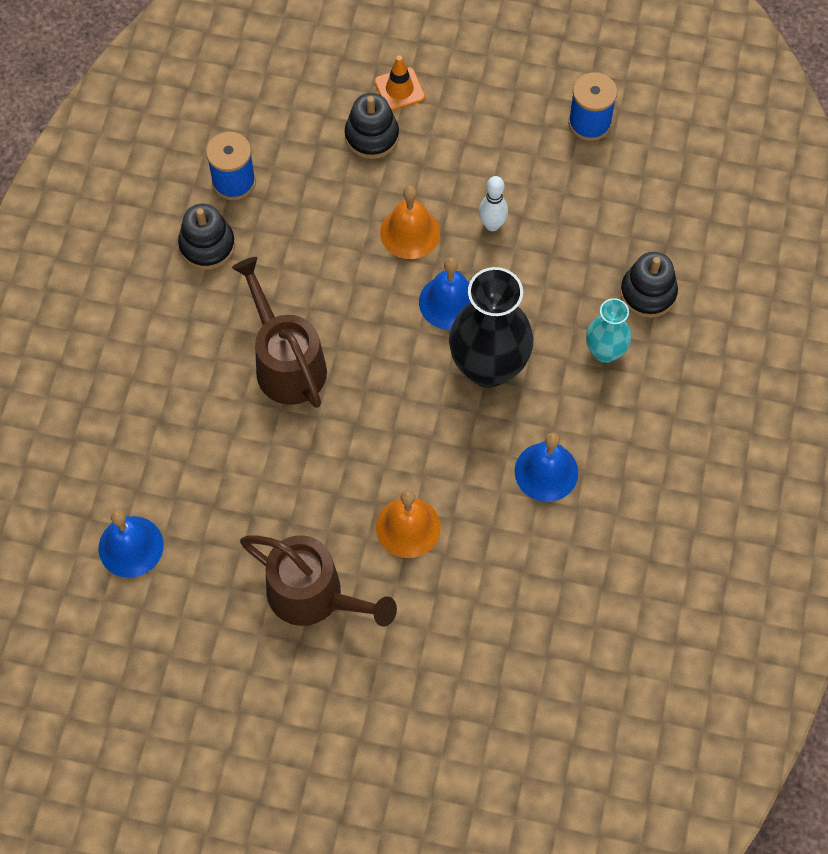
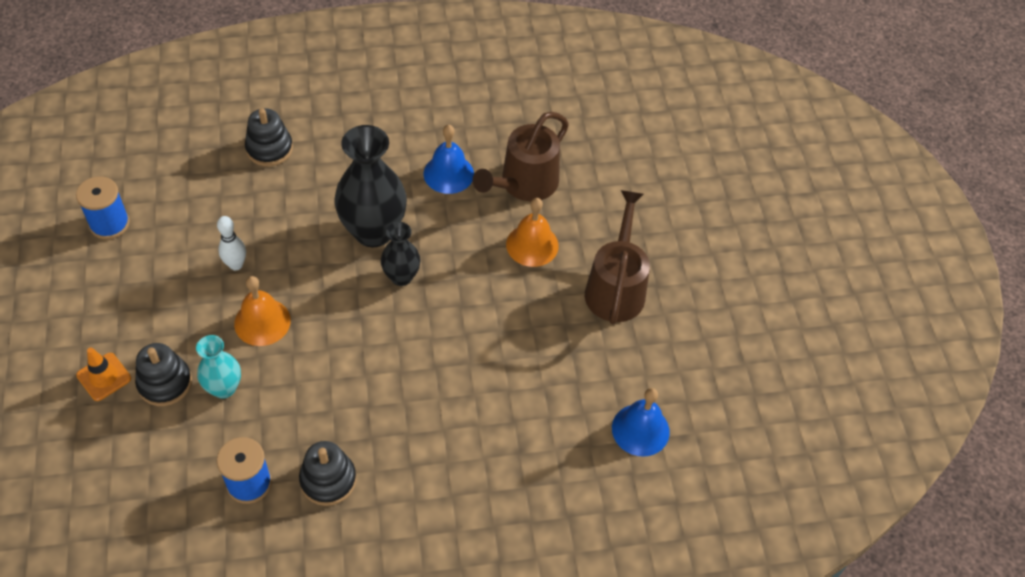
camera: 115 degrees left, 10 degrees down
brown watering can [232,257,327,408] -> brown watering can moved to [472,112,569,201]
blue bell [419,257,471,330] -> none
turquoise vase [586,298,632,363] -> turquoise vase moved to [196,335,241,399]
none -> black vase [381,222,421,286]

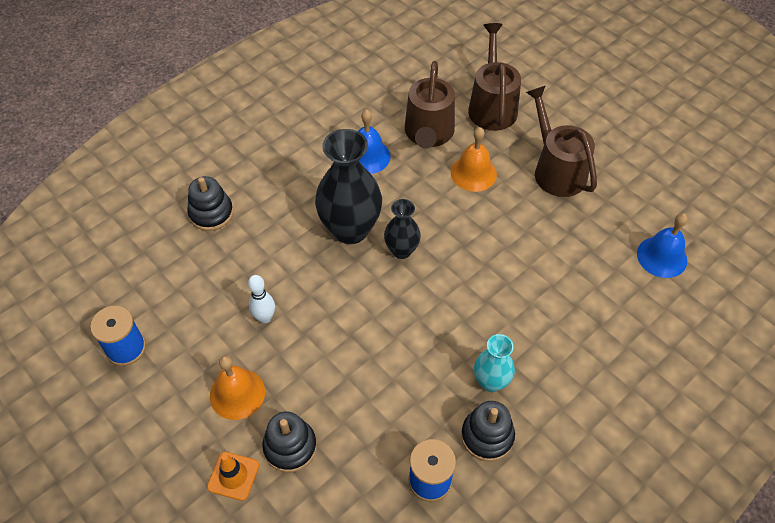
camera: 30 degrees left, 0 degrees up
turquoise vase [196,335,241,399] -> turquoise vase moved to [474,334,515,392]
orange bell [234,276,291,346] -> orange bell moved to [210,356,265,420]
none -> brown watering can [468,23,521,131]

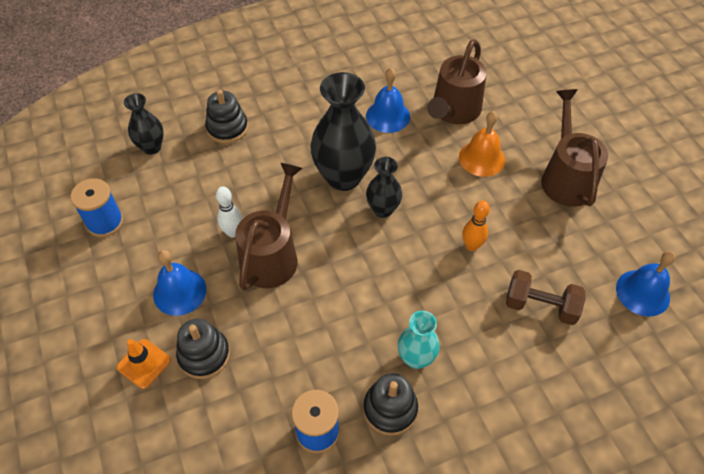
camera: 20 degrees right, 0 degrees up
orange bell [210,356,265,420] -> blue bell [153,250,206,316]
brown watering can [468,23,521,131] -> brown watering can moved to [235,163,302,291]
none -> black vase [124,93,164,155]
none -> orange bowling pin [462,200,490,251]
none -> brown dumbbell [506,270,586,325]

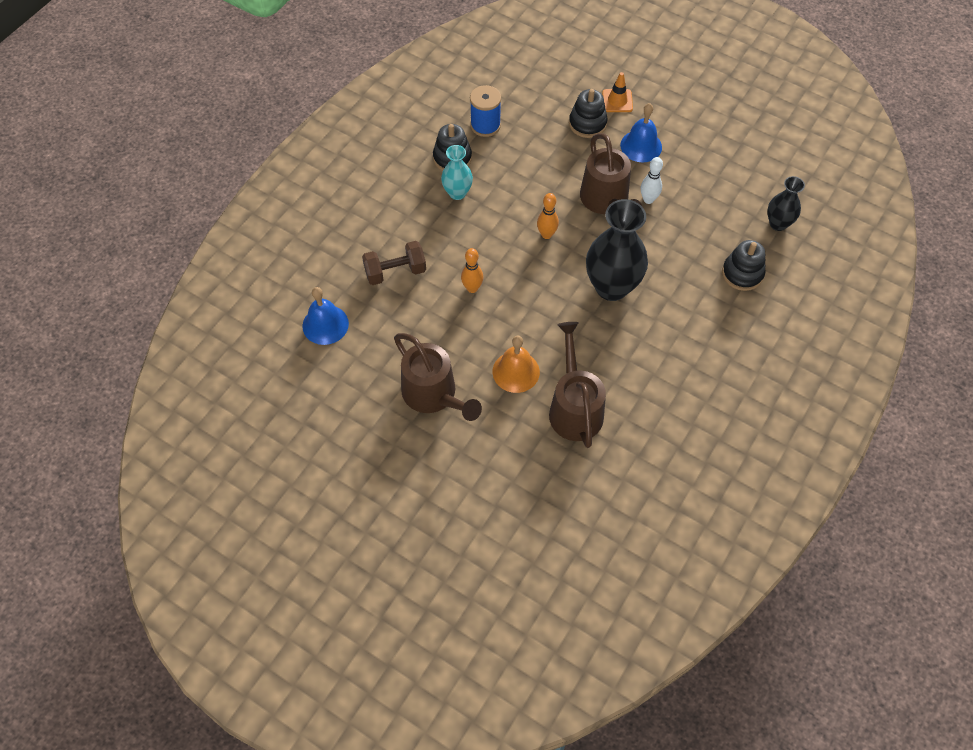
camera: 145 degrees right, 5 degrees up
blue spool [70,178,124,237] -> none
blue bell [366,68,410,133] -> none
black vase [366,157,402,218] -> none
none -> orange bowling pin [537,193,559,239]

